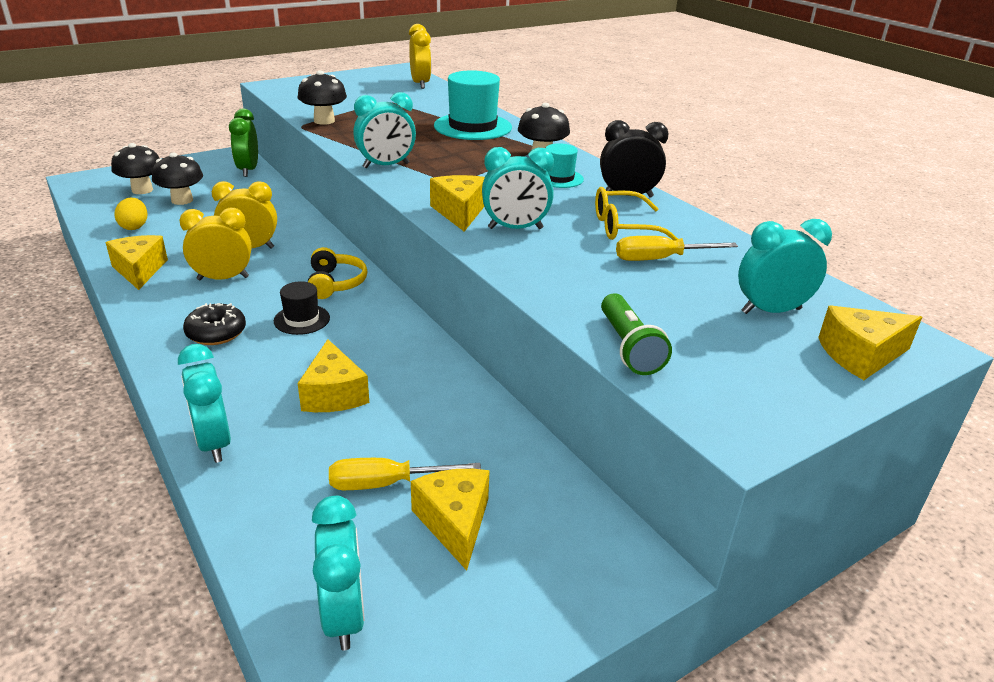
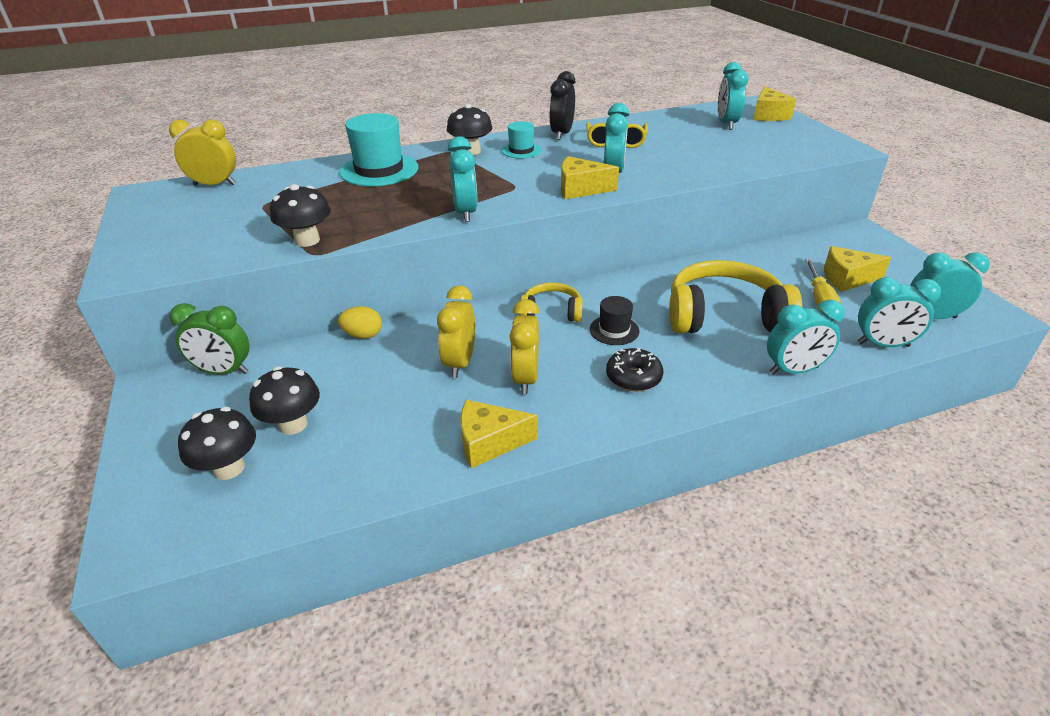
camera: 75 degrees left, 5 degrees up
yellow egg [114,198,147,230] -> yellow egg moved to [338,306,382,339]
yellow cheese [297,339,369,412] -> yellow headphones [669,260,802,333]
green flashlight [601,293,672,375] -> none
yellow screwdriver [616,236,738,261] -> none
none -> turquoise clock [858,277,941,347]

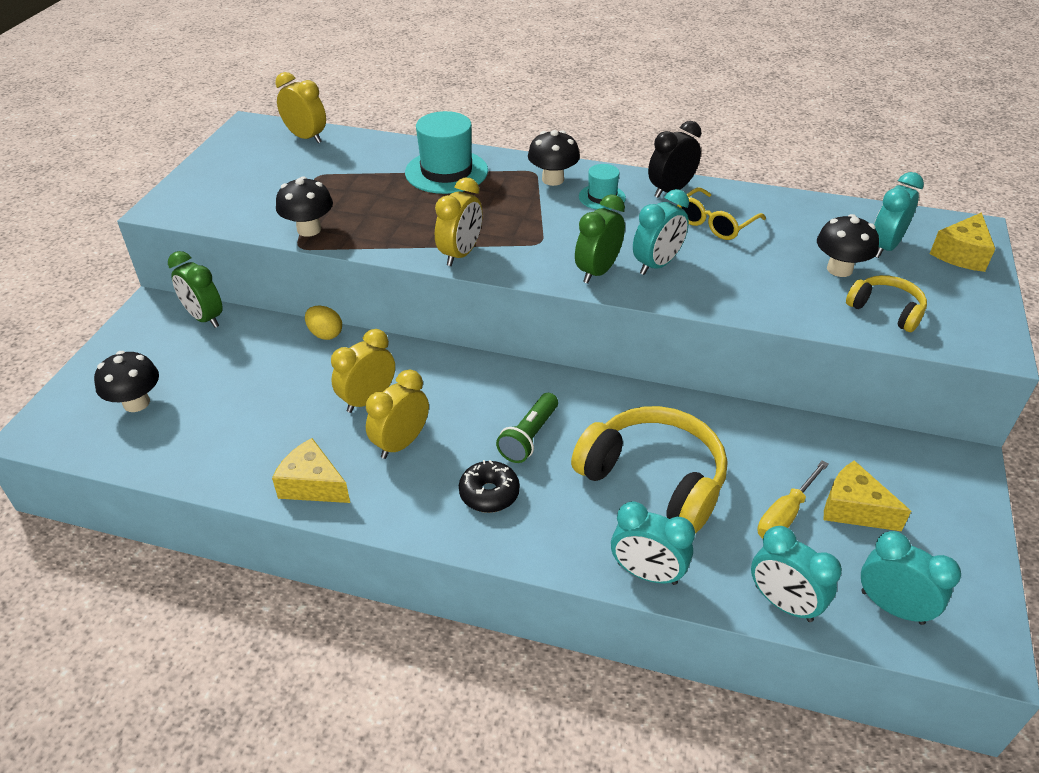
camera: 35 degrees right, 5 degrees up
black mushroom [249,366,320,435] -> black mushroom moved to [817,214,879,277]
turquoise clock [448,136,477,222] -> yellow clock [435,178,483,266]
yellow headphones [520,283,583,322] -> yellow headphones moved to [846,275,927,332]
yellow cheese [561,156,619,199] -> green clock [575,194,625,284]
black hat [590,296,639,345] -> green flashlight [496,393,558,463]

